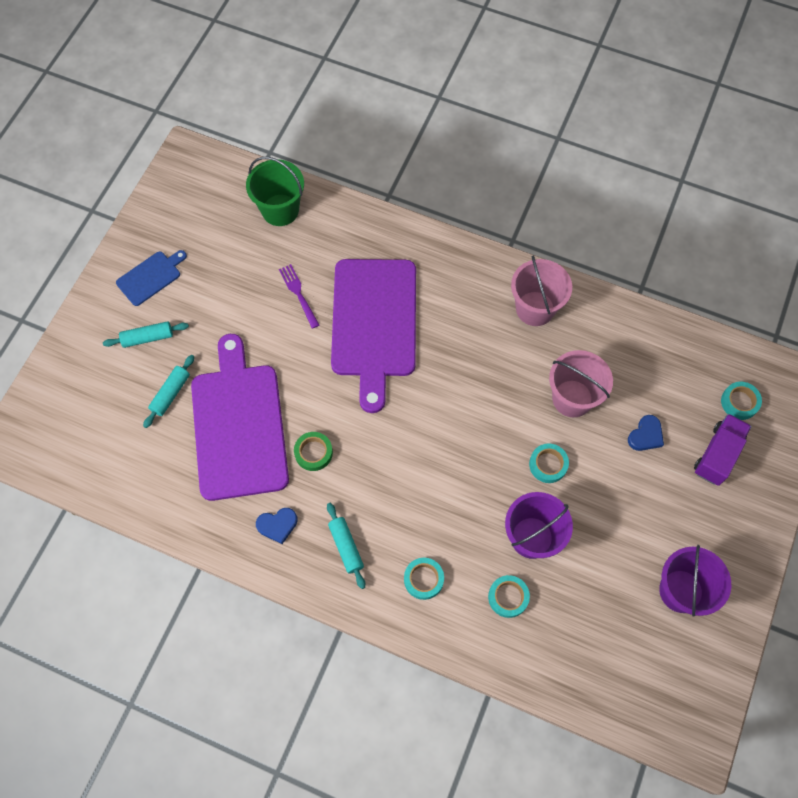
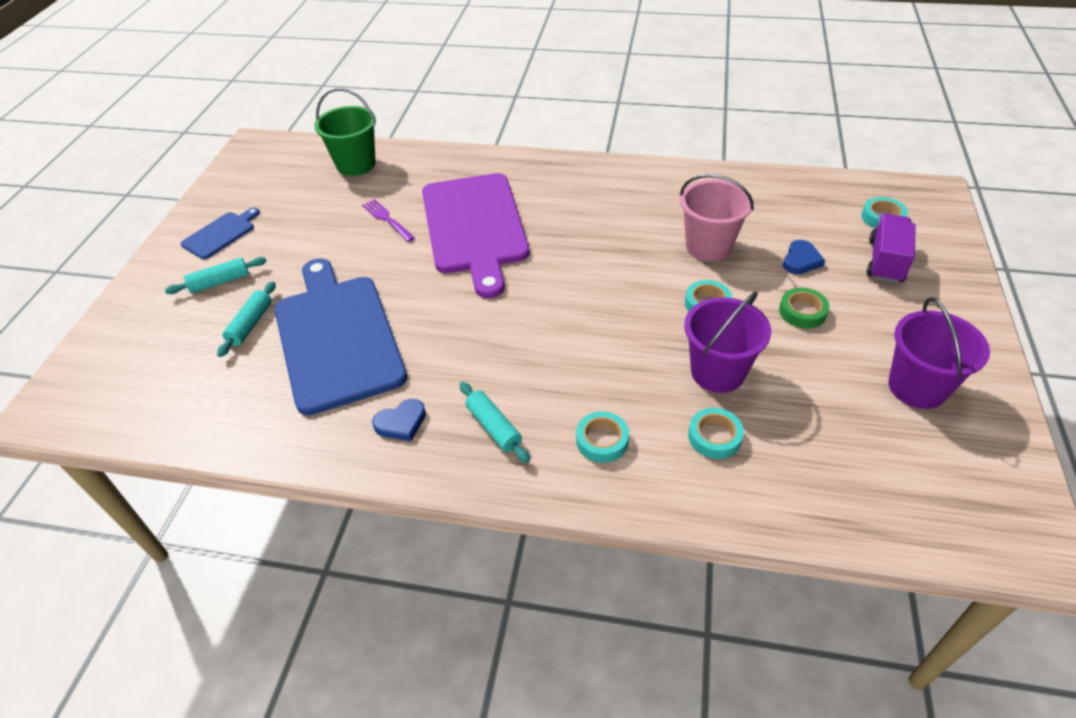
camera: 10 degrees left, 20 degrees down
purple cutting board [191,334,289,501] -> blue cutting board [274,258,407,415]
green tape [294,432,333,471] -> green tape moved to [779,288,829,329]
pink bucket [511,256,572,326] -> none

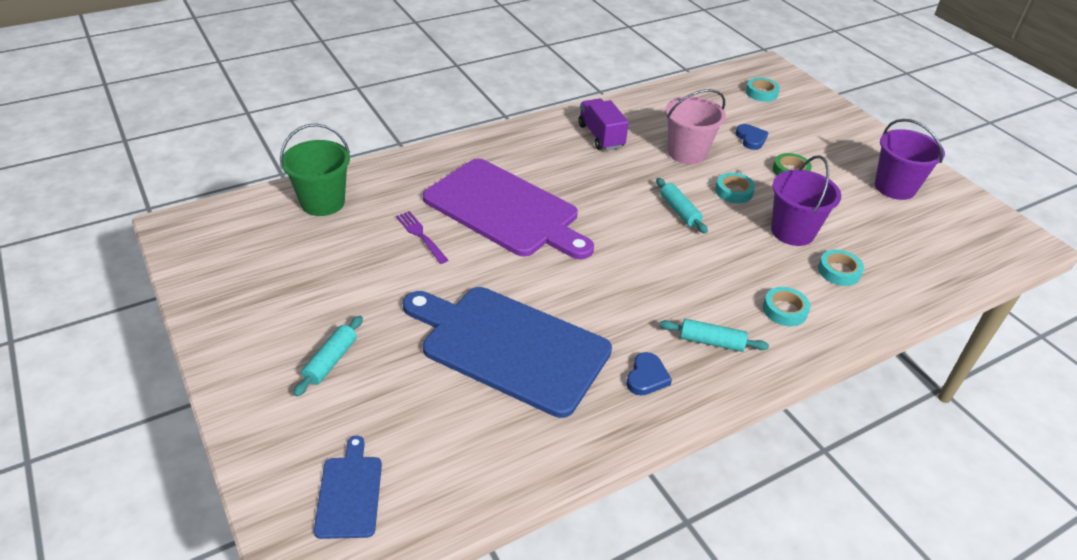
camera: 45 degrees left, 5 degrees down
blue cutting board [181,208,260,259] -> blue cutting board moved to [314,436,382,539]
turquoise rolling pin [217,281,276,357] -> turquoise rolling pin moved to [656,178,708,234]
purple fork [362,199,415,242] -> purple fork turned 45 degrees clockwise [396,211,448,264]
purple truck [867,213,916,284] -> purple truck moved to [578,98,629,150]

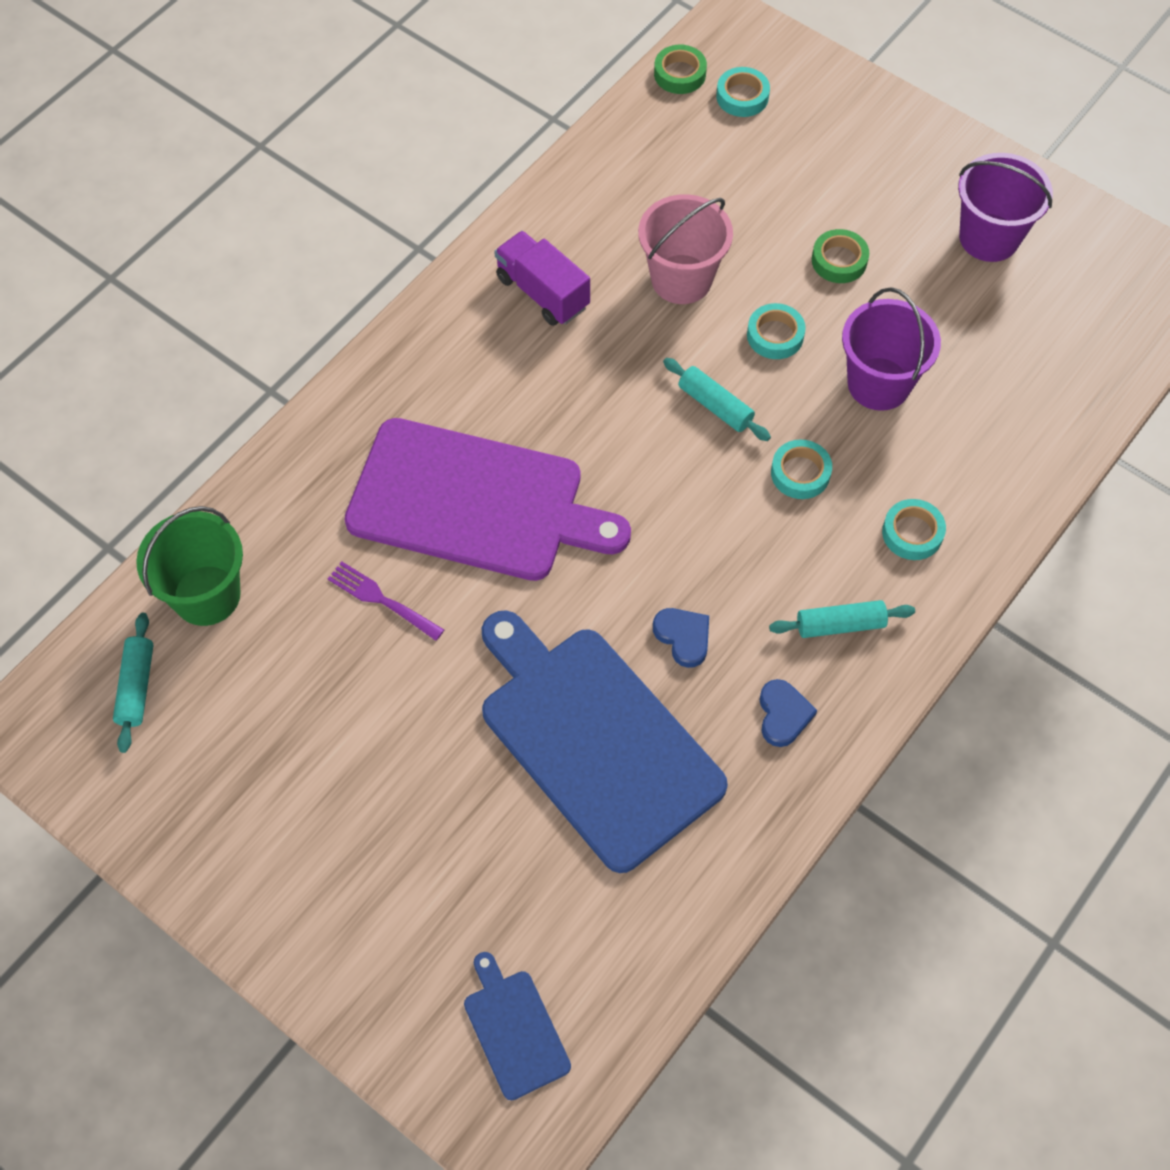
camera: 20 degrees left, 20 degrees up
turquoise rolling pin [293,316,363,397] -> turquoise rolling pin moved to [113,613,154,753]
blue cutting board [403,287,612,418] -> blue cutting board turned 45 degrees clockwise [481,610,728,873]
blue heart [735,124,769,150] -> blue heart moved to [653,608,709,668]
turquoise tape [818,249,864,286] -> turquoise tape moved to [771,440,832,499]
none -> green tape [654,45,707,94]

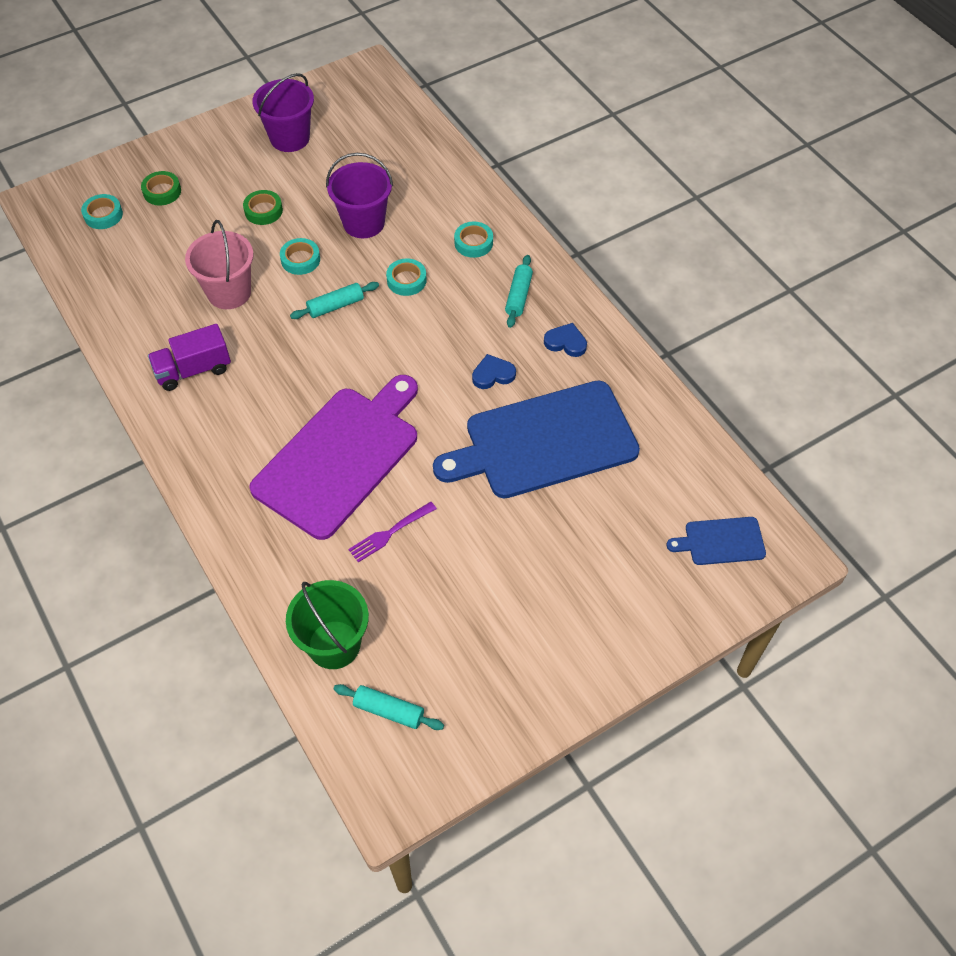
camera: 70 degrees left, 5 degrees down
green tape [654,45,707,94] -> green tape moved to [141,171,181,206]

